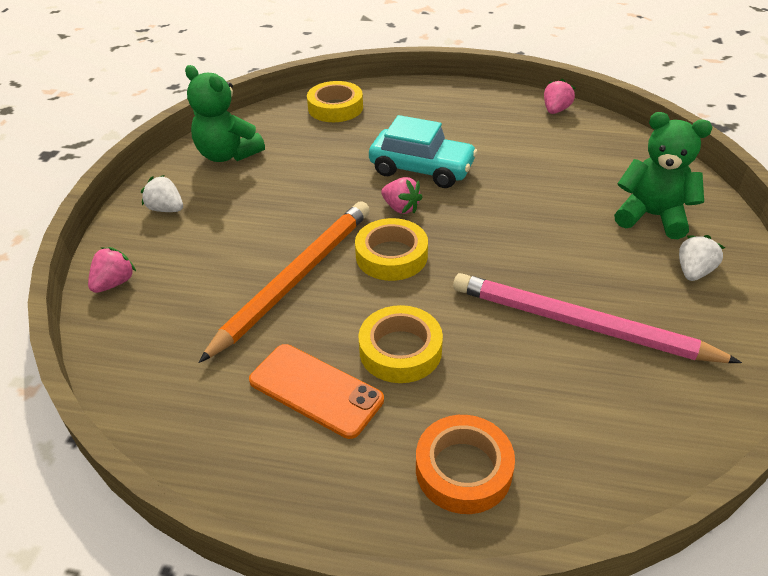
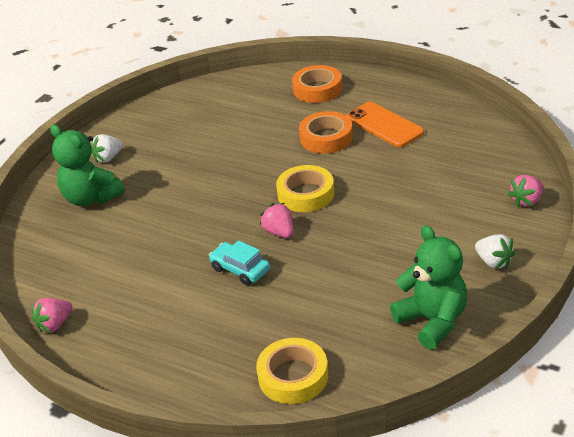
camera: 160 degrees left, 5 degrees down
orange pencil [198,201,370,363] -> none
yellow tape [358,305,443,383] -> orange tape [299,111,353,154]
turquoise car [369,115,478,188] -> turquoise car [209,240,270,285], size x0.61
pink pencil [453,273,742,363] -> none

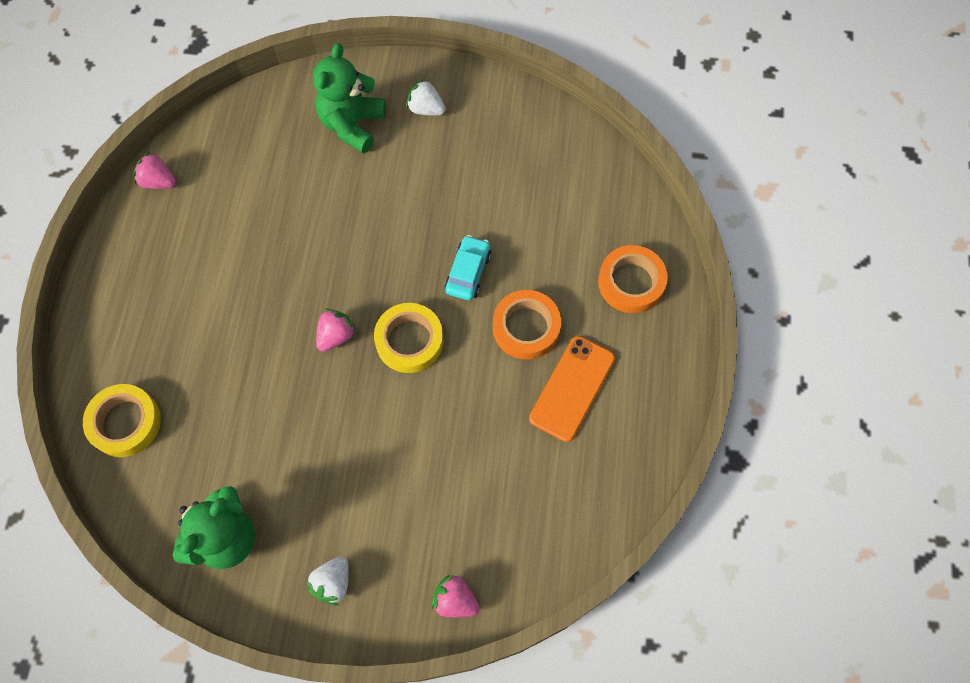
camera: 65 degrees right, 30 degrees up
turquoise car [209,240,270,285] -> turquoise car moved to [444,235,491,301]

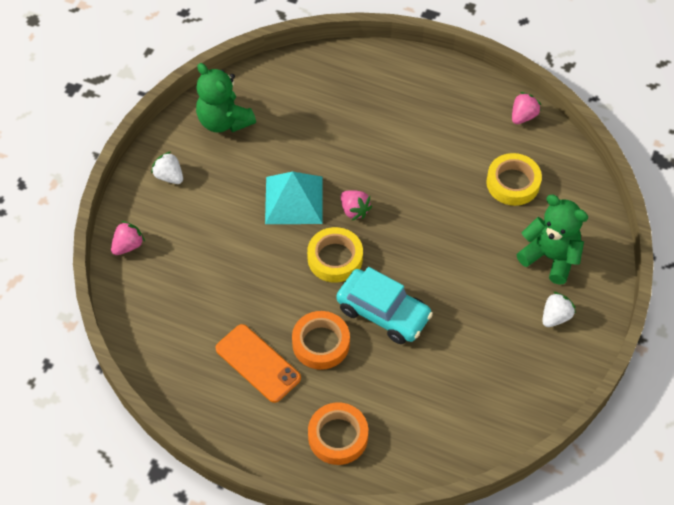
camera: 105 degrees right, 10 degrees down
yellow tape [83,384,161,457] -> yellow tape moved to [487,153,542,206]
turquoise car [444,235,491,301] -> turquoise car [336,267,433,344], size x1.63
none -> turquoise pyramid [265,171,323,224]

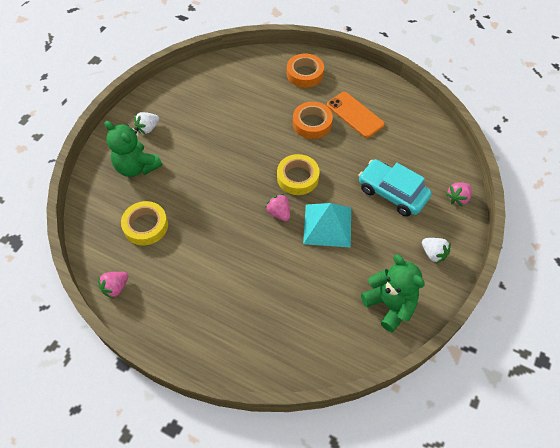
camera: 175 degrees left, 0 degrees up
turquoise car [336,267,433,344] -> turquoise car moved to [358,159,432,217]

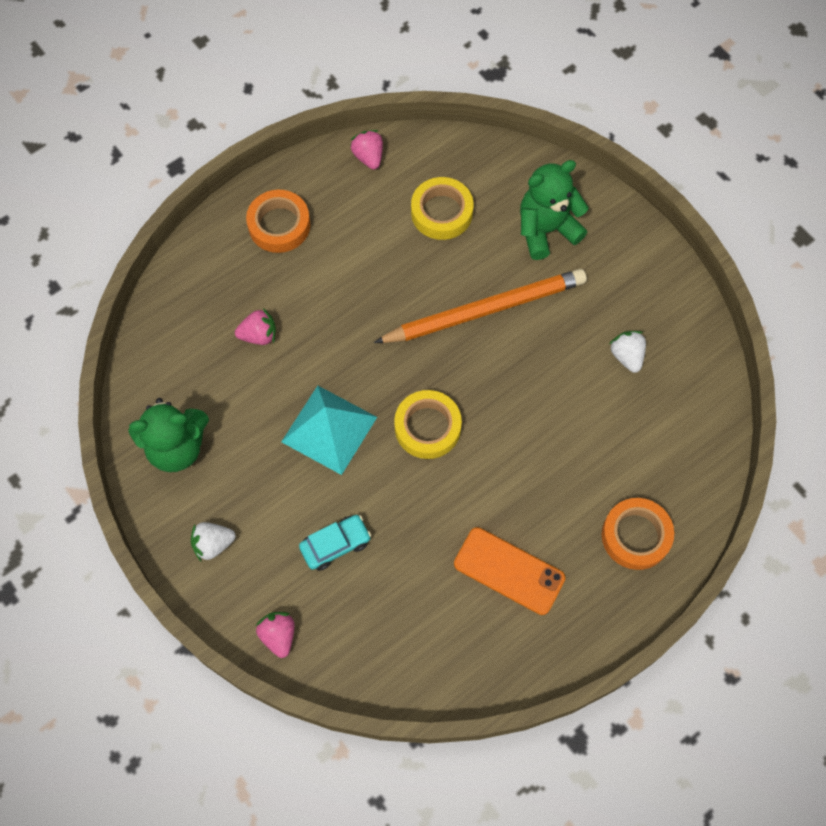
camera: 115 degrees right, 10 degrees up
white strawberry [134,112,159,134] -> white strawberry moved to [609,331,646,373]
pink strawberry [265,194,290,221] -> pink strawberry moved to [235,308,276,345]
orange tape [293,102,333,139] -> orange tape moved to [246,190,310,253]
orange phone [327,92,385,138] -> orange phone turned 45 degrees clockwise [454,527,565,615]
turquoise car [358,159,432,217] -> turquoise car [299,515,371,571], size x0.61
none -> orange pencil [374,269,587,343]

